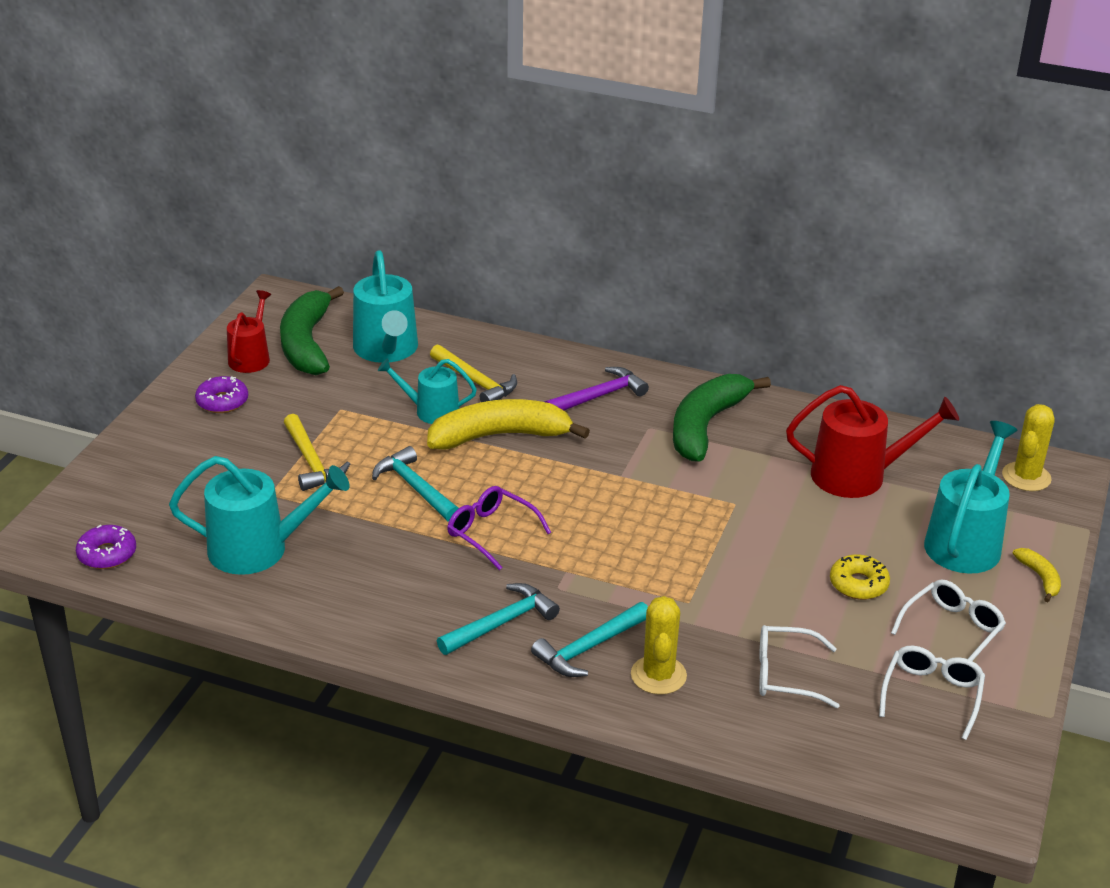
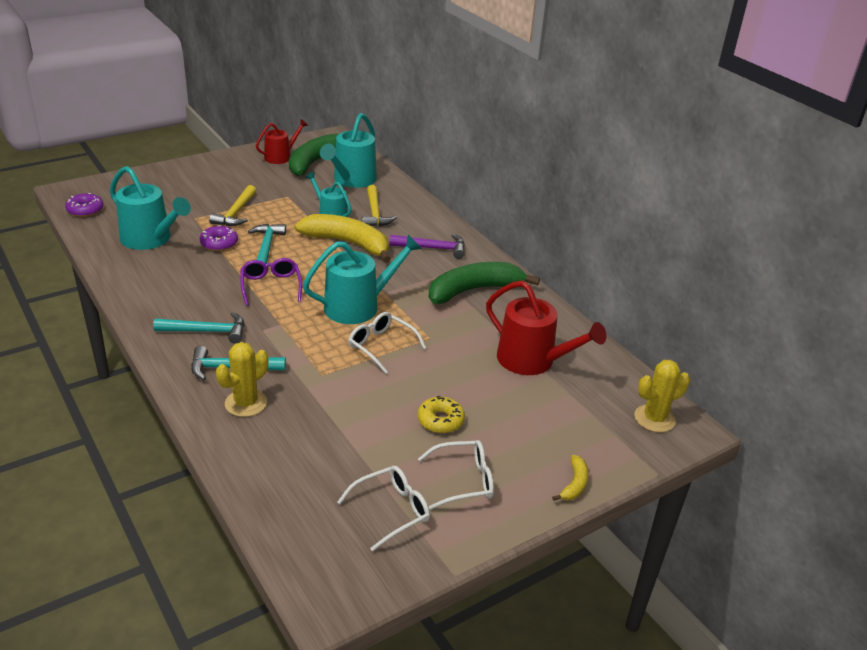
camera: 35 degrees right, 0 degrees up
purple donut [195,376,248,413] -> purple donut moved to [200,225,238,251]
white glasses [759,625,839,708] -> white glasses moved to [349,312,426,374]
turquoise watering can [924,421,1017,573] -> turquoise watering can moved to [303,235,422,324]

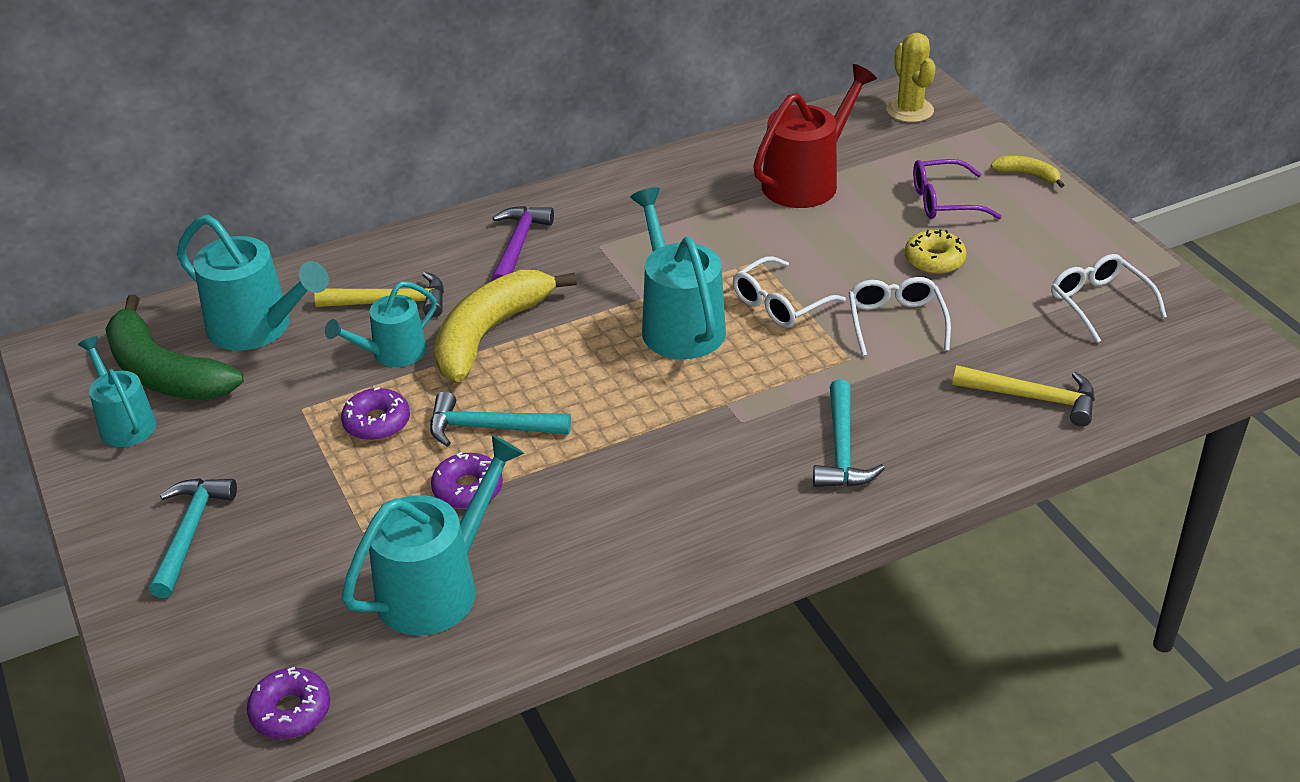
camera: 80 degrees left, 5 degrees up
turquoise hammer [153,312,244,344] -> turquoise hammer moved to [149,478,237,598]
yellow hammer [209,185,256,226] -> yellow hammer moved to [953,365,1095,427]
yellow cactus [216,342,268,417] -> none
purple glasses [240,258,302,306] -> purple glasses moved to [913,159,1002,219]
red watering can [256,119,308,164] -> turquoise watering can [78,336,156,447]
white glasses [418,440,494,510] -> white glasses moved to [849,277,951,356]
green banana [429,262,540,304] -> none
none -> purple donut [341,387,410,441]

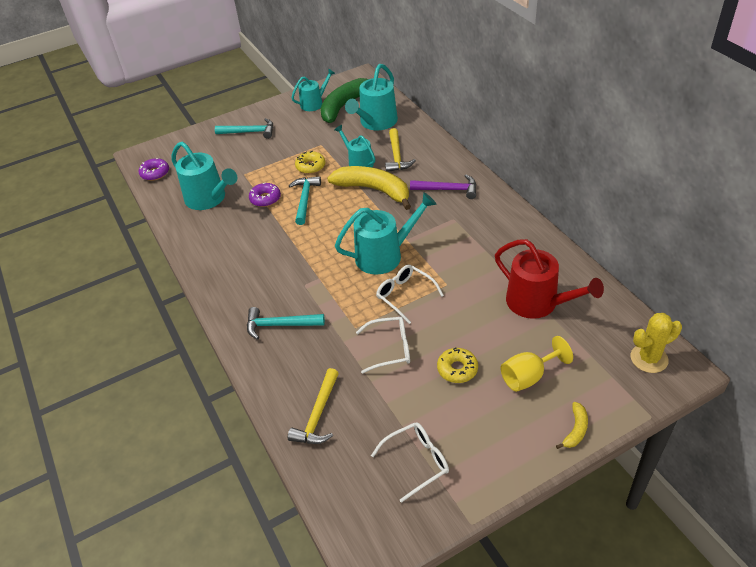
camera: 90 degrees right, 5 degrees up
purple donut [341,387,410,441] -> yellow donut [295,151,325,174]
purple glasses [913,159,1002,219] -> yellow goblet [501,336,573,392]

